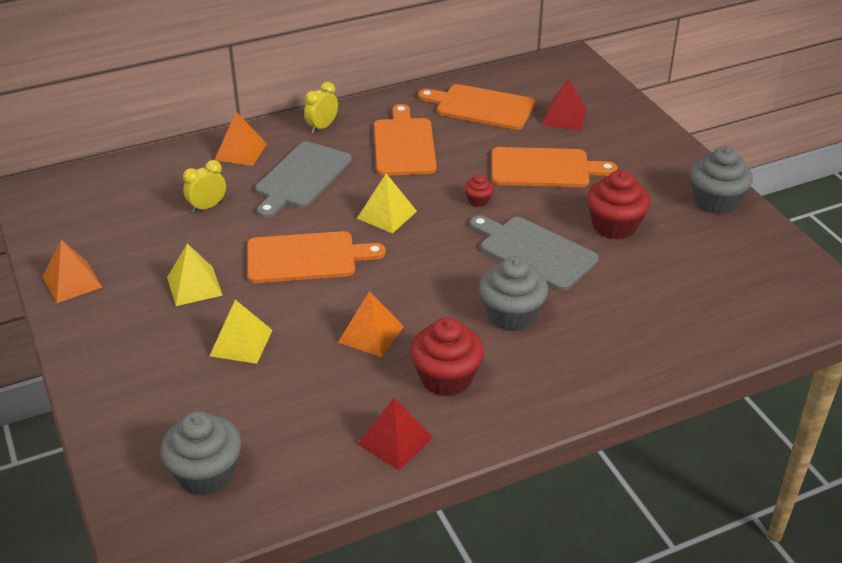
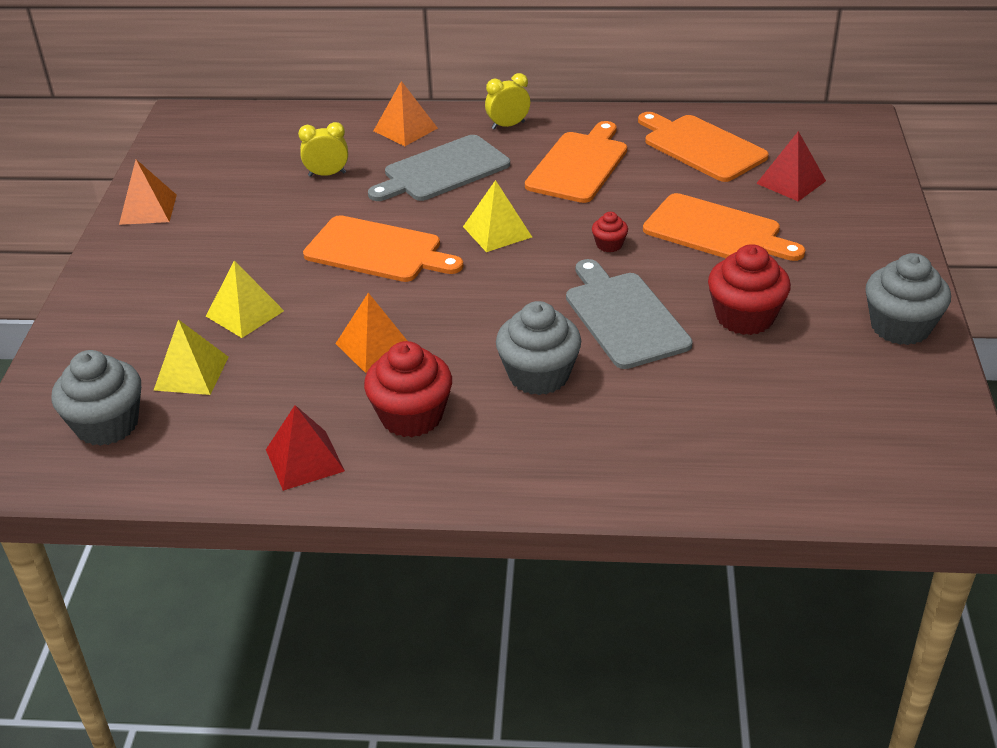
camera: 30 degrees right, 0 degrees up
yellow pyramid [167,243,223,306] -> yellow pyramid moved to [153,319,228,395]

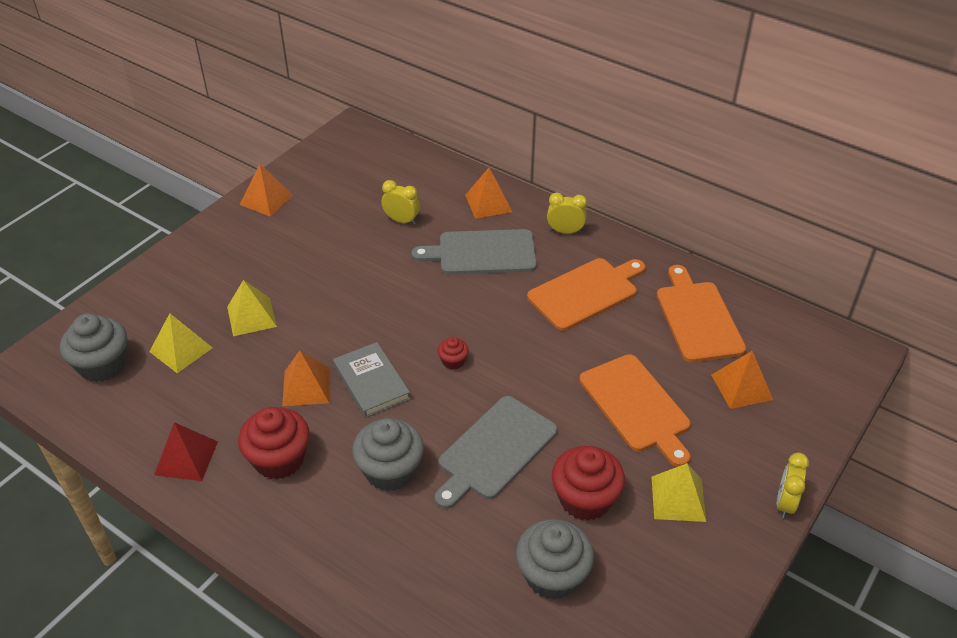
camera: 30 degrees right, 5 degrees up
orange cutting board [303,215,463,282] -> none
yellow pyramid [463,180,532,252] -> yellow pyramid moved to [652,463,706,522]
grey cutting board [566,259,693,369] -> grey cutting board turned 150 degrees counterclockwise [435,396,558,509]
red cupcake [592,212,628,252] -> red cupcake moved to [438,337,469,370]
red pyramid [756,131,826,201] -> orange pyramid [711,351,773,409]
grey cupcake [865,253,951,345] -> grey cupcake moved to [516,519,594,600]
none -> grey book [333,342,410,418]
none -> yellow clock [777,453,809,519]

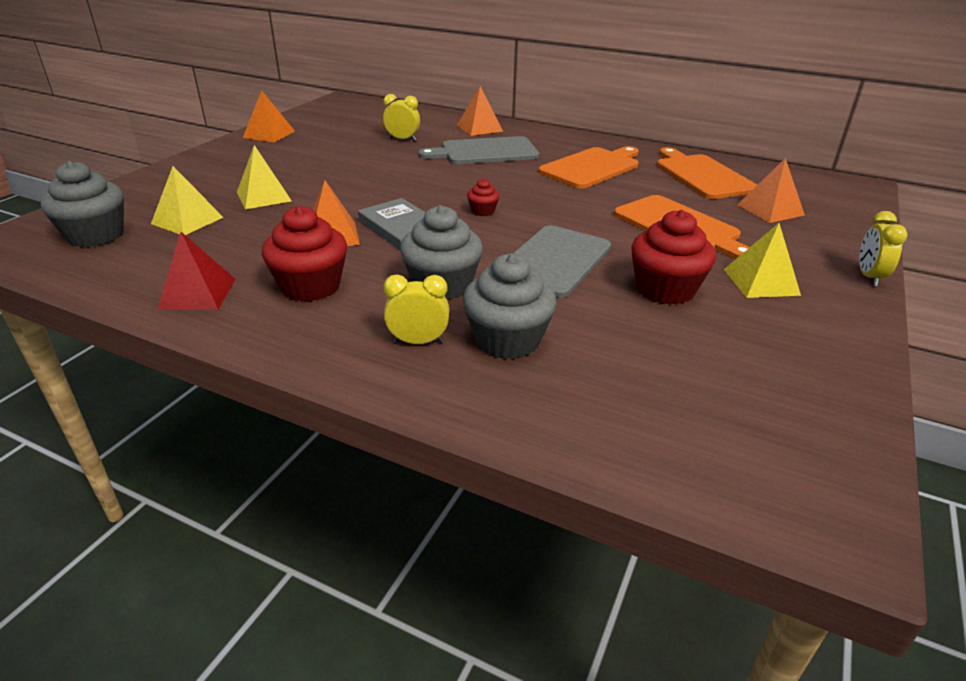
camera: 10 degrees left, 10 degrees down
grey cupcake [516,519,594,600] -> grey cupcake moved to [463,254,557,359]
yellow clock [547,192,587,234] -> yellow clock moved to [384,275,449,344]

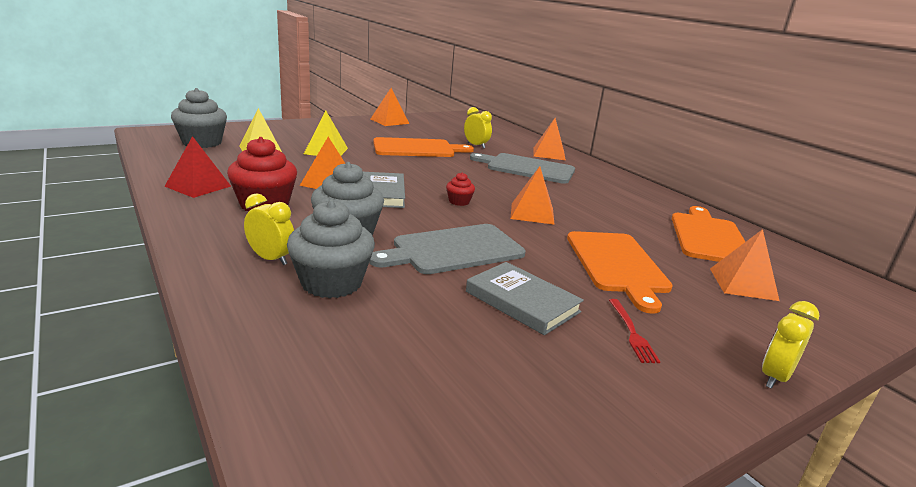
camera: 30 degrees right, 10 degrees down
orange cutting board [538,146,639,189] -> orange cutting board moved to [373,137,474,157]
red cupcake [631,210,716,305] -> grey book [466,262,584,335]
yellow pyramid [724,223,801,298] -> red fork [609,299,660,363]
none -> orange pyramid [511,166,555,225]

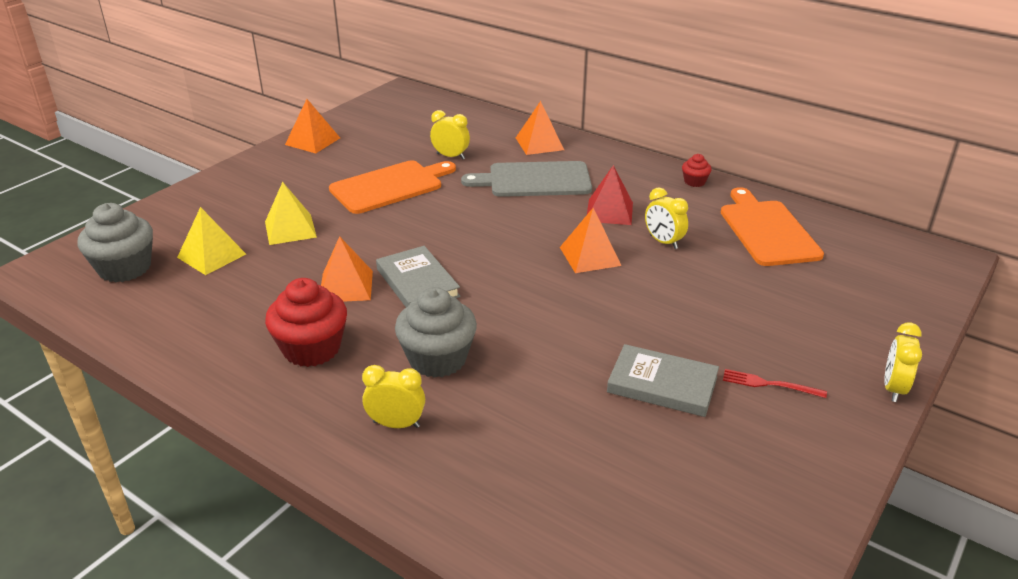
camera: 20 degrees left, 10 degrees up
red pyramid [164,136,231,198] -> red pyramid moved to [587,165,633,225]
grey cupcake [287,200,375,298] -> none
grey cutting board [369,224,525,274] -> none
red cupcake [446,173,475,206] -> red cupcake moved to [682,154,712,187]
orange cutting board [567,231,673,314] -> none
red fork [609,299,660,363] -> red fork turned 135 degrees clockwise [723,369,827,398]
orange pyramid [710,229,780,301] -> none
none -> yellow clock [645,187,688,249]

